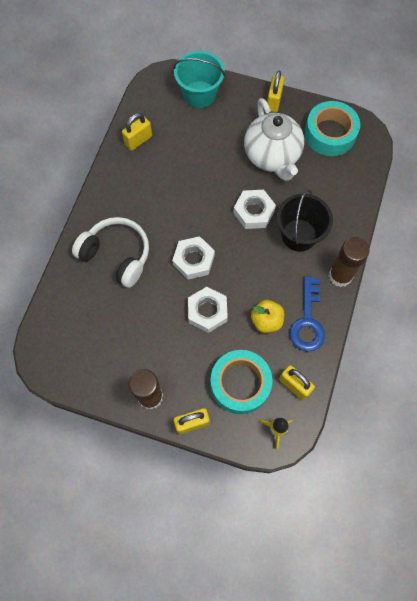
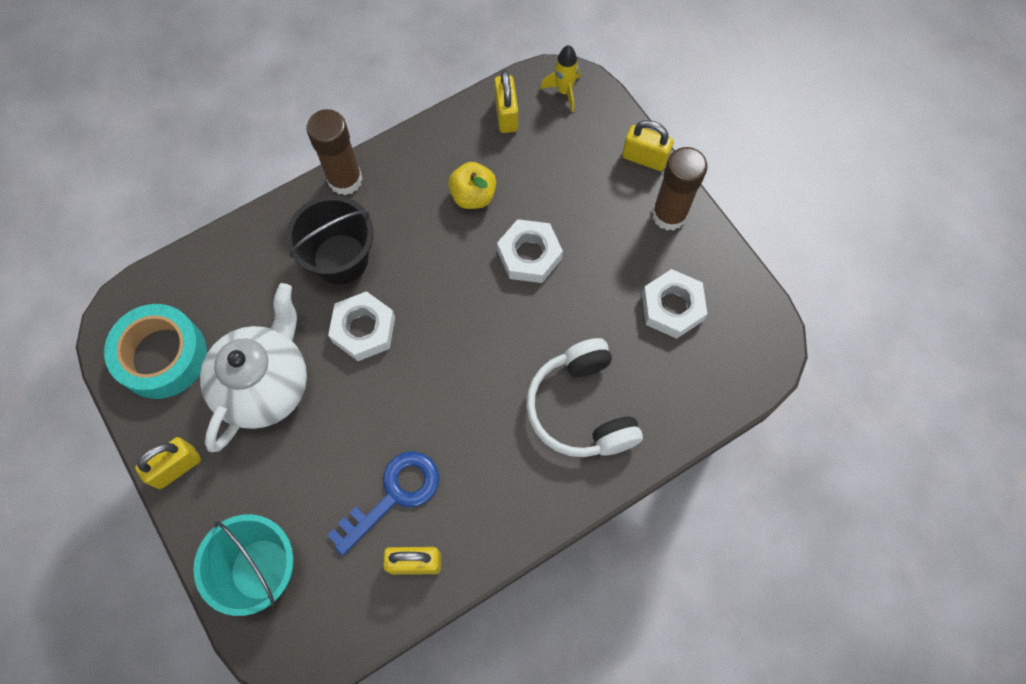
camera: 140 degrees left, 0 degrees up
white nut [172,236,215,279] -> white nut moved to [642,269,707,339]
turquoise tape [210,350,273,414] -> none
blue key [290,276,325,352] -> blue key moved to [327,451,439,556]

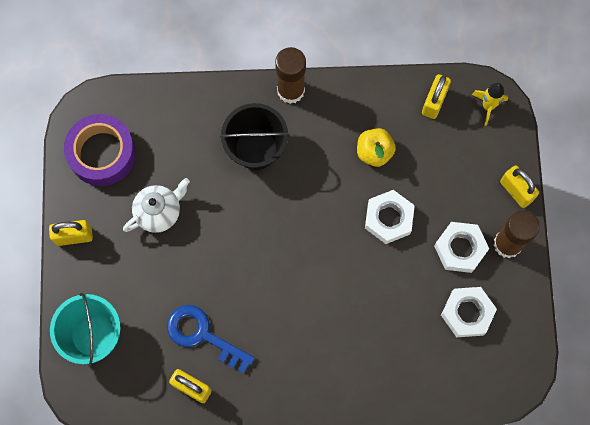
camera: 30 degrees right, 5 degrees up
turquoise tape [104,304,207,399] -> purple tape [64,114,136,186]
white teapot [200,283,307,452] -> white teapot [123,178,190,233], size x0.62
blue key [327,451,439,556] -> blue key turned 135 degrees counterclockwise [167,305,255,373]
white nut [328,291,395,361] -> white nut moved to [434,222,489,273]
white headphones [526,338,643,457] -> none

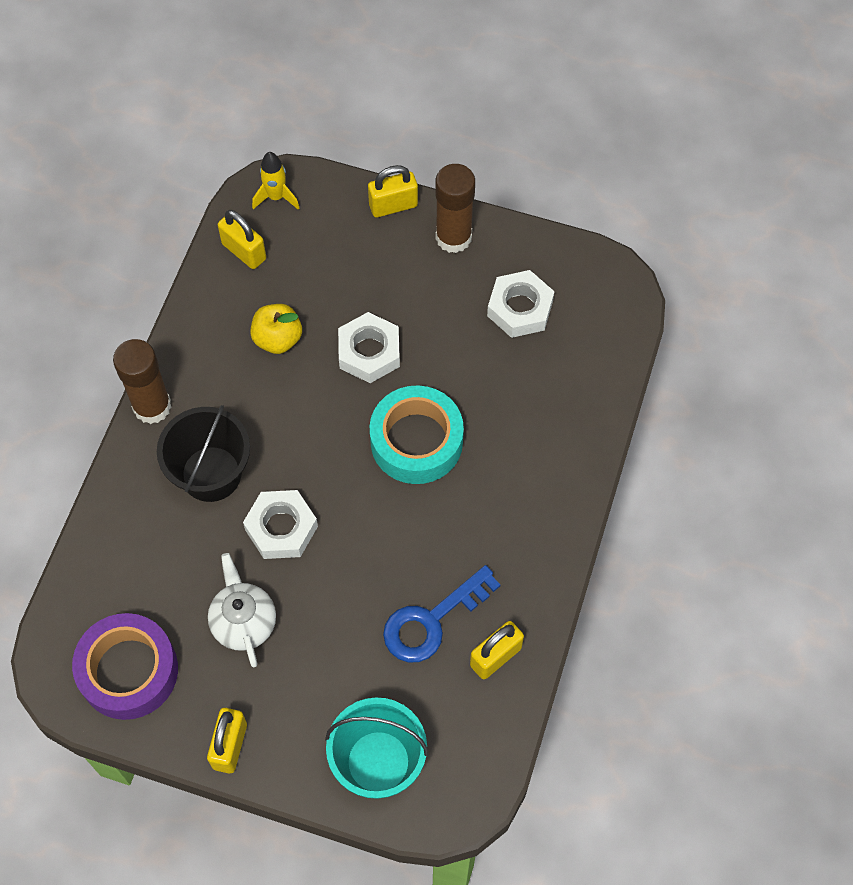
camera: 70 degrees left, 10 degrees down
white nut [434,222,489,273] -> white nut moved to [243,490,318,559]
none -> turquoise tape [370,385,464,484]

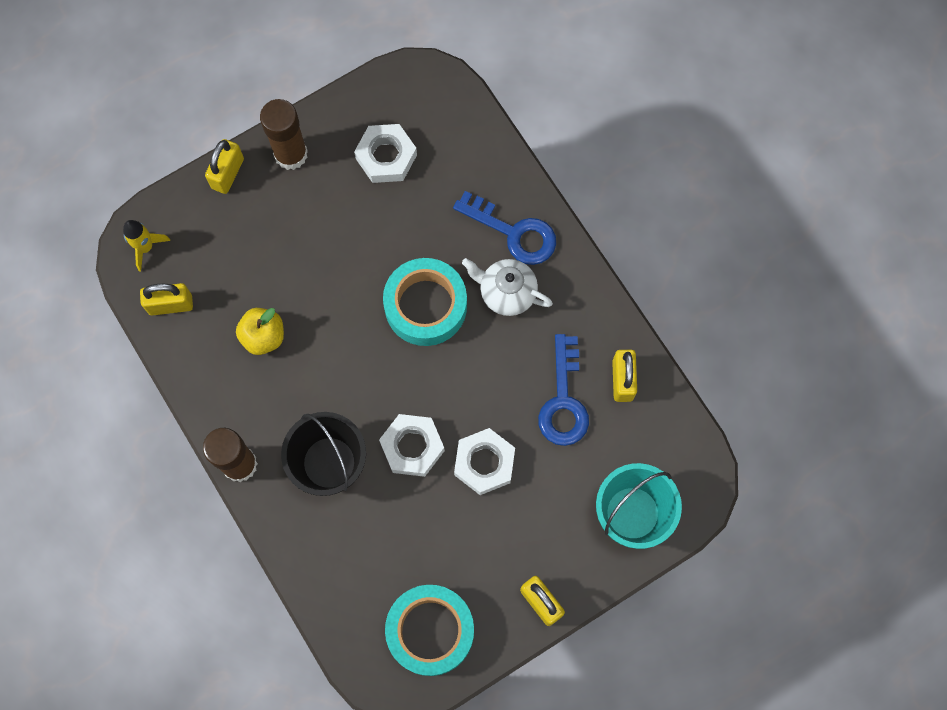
camera: 50 degrees left, 10 degrees up
purple tape [72,613,178,720] -> turquoise tape [385,585,474,676]
white teapot [208,553,276,667] -> white teapot moved to [462,258,553,316]
white nut [338,312,400,383] -> white nut moved to [454,428,515,495]
none -> blue key [453,191,556,265]

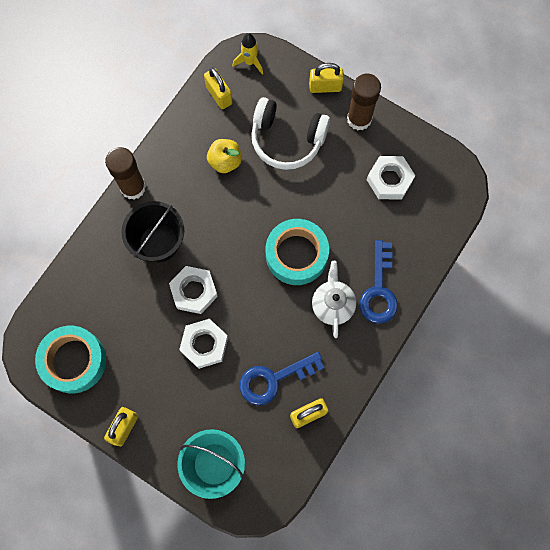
camera: 65 degrees right, 0 degrees up
none -> white headphones [251,97,330,170]

